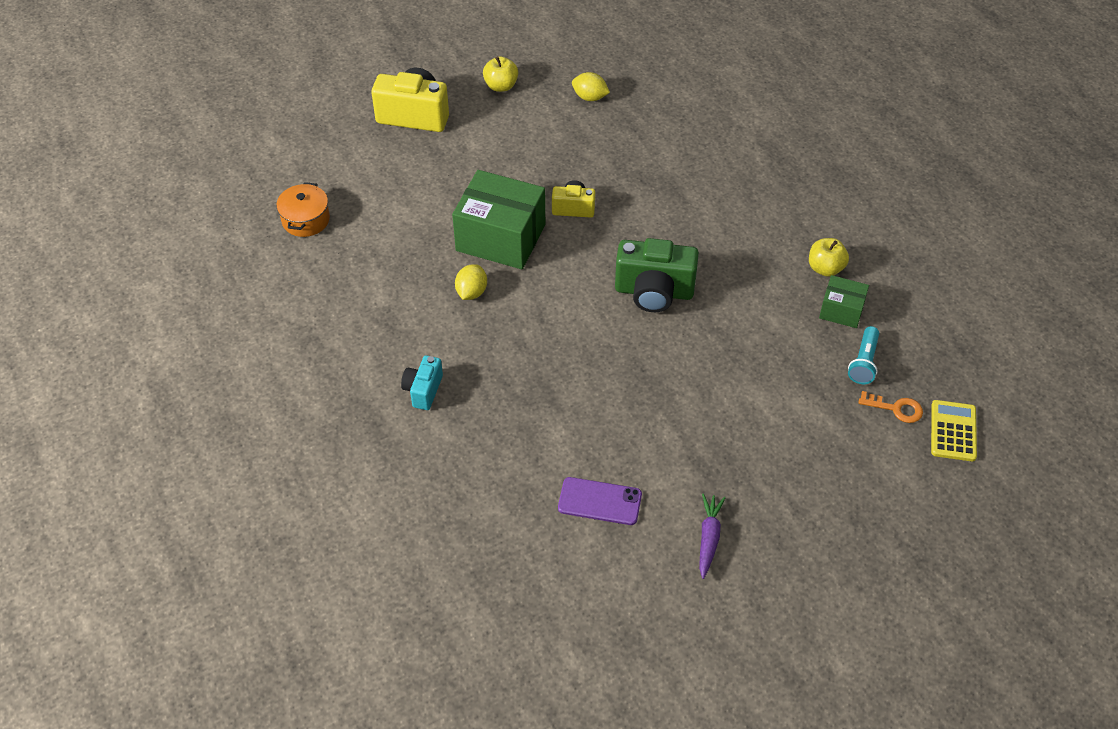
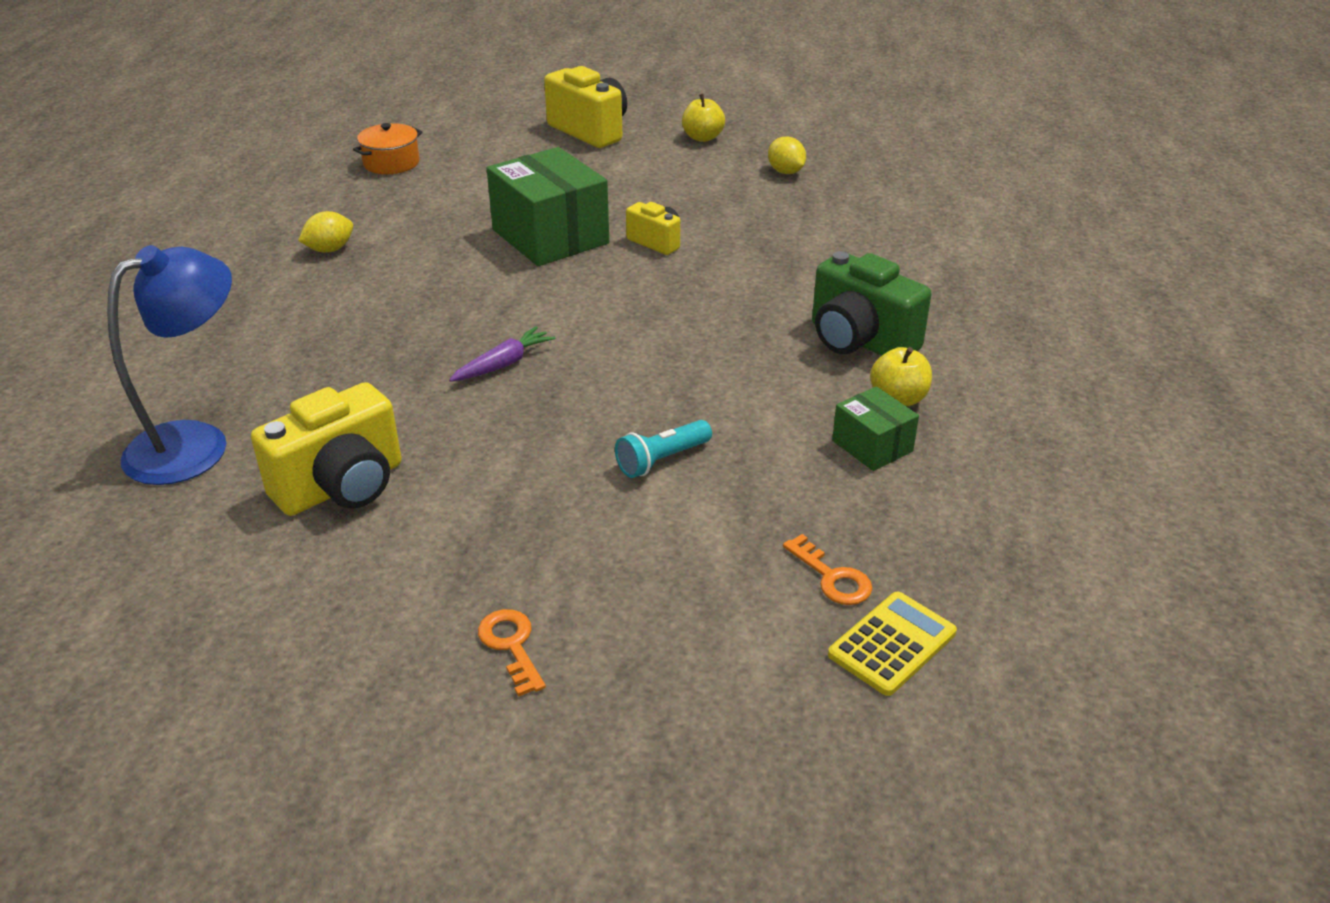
camera: 35 degrees right, 15 degrees down
turquoise camera [401,356,443,410] -> none
yellow lemon [455,264,487,300] -> yellow lemon moved to [298,211,353,253]
purple phone [558,477,642,525] -> yellow camera [251,382,401,516]
green camera [615,238,699,312] -> green camera moved to [812,251,932,356]
purple carrot [699,494,726,579] -> purple carrot moved to [449,326,555,382]
turquoise flashlight [848,326,879,384] -> turquoise flashlight moved to [615,420,712,478]
none -> blue lamp [107,245,232,485]
none -> orange key [478,609,546,697]

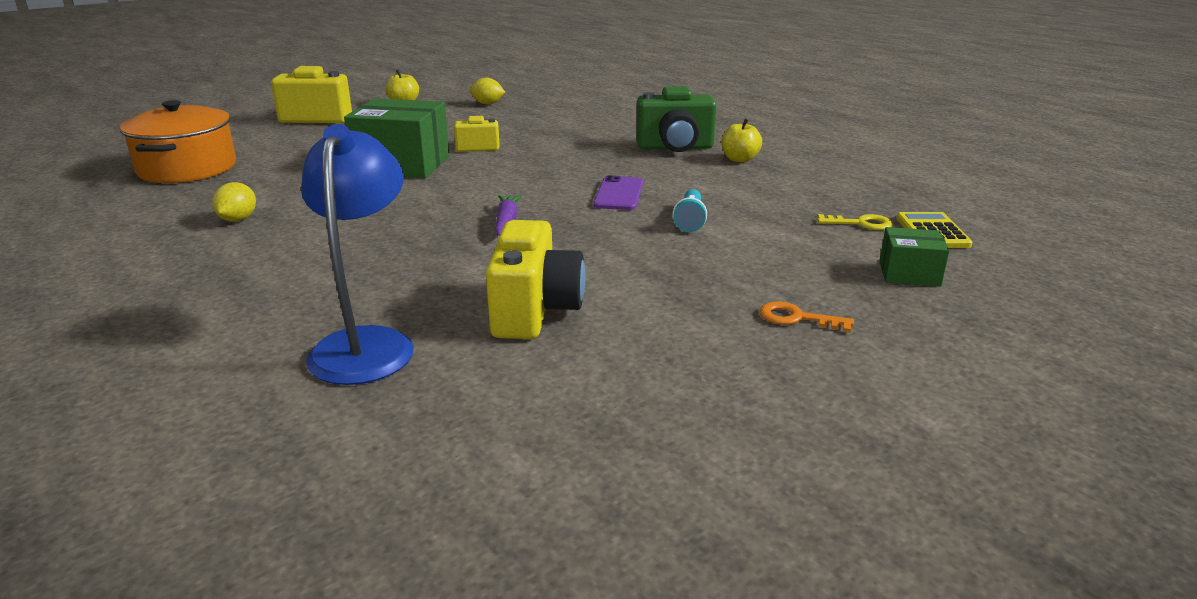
camera: 45 degrees left, 10 degrees down
orange pot [353,123,422,174] -> orange pot [120,100,236,183], size x1.79
orange key [783,534,872,605] -> yellow key [818,214,893,230]
green box [832,386,919,471] -> green box moved to [879,227,950,287]
none -> purple phone [594,175,643,210]

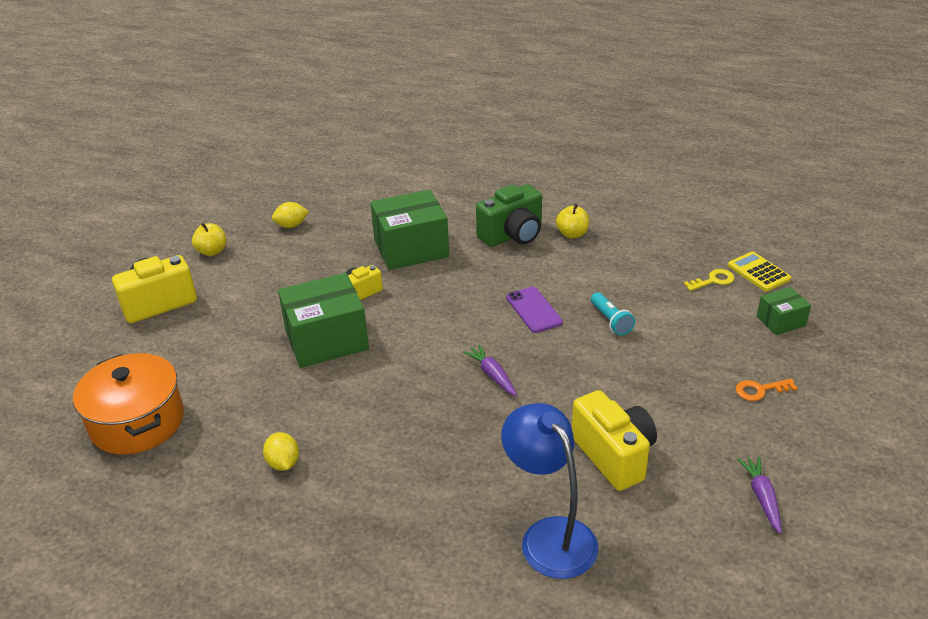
camera: 30 degrees left, 10 degrees up
none -> green box [370,190,449,270]
none -> purple carrot [737,456,782,534]

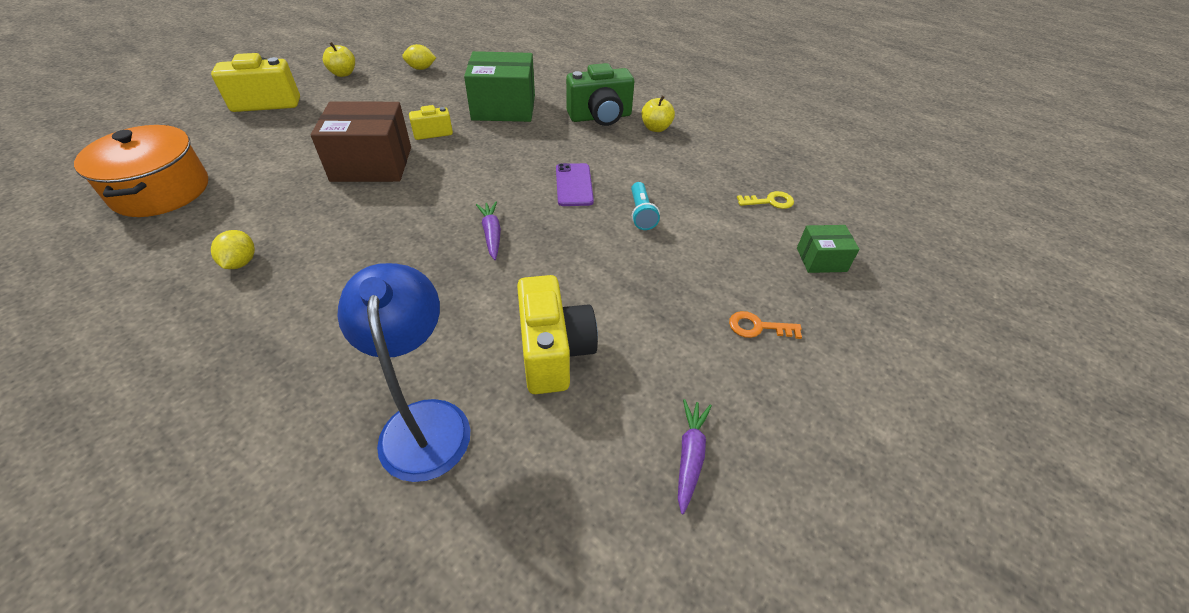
camera: 15 degrees right, 10 degrees up
green box [278,273,369,368] -> brown box [311,101,411,182]
yellow calculator [728,252,791,291] -> none

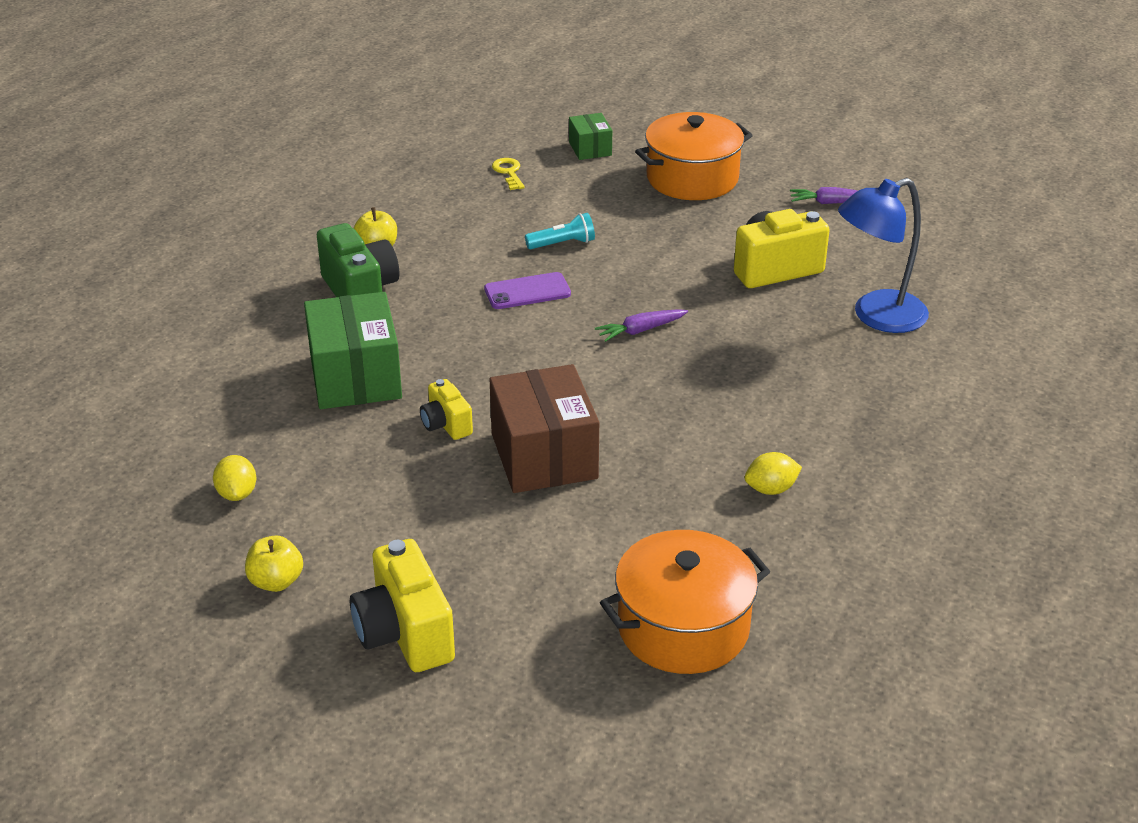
camera: 100 degrees left, 10 degrees down
orange key [729,311,802,339] -> orange pot [635,112,753,200]

